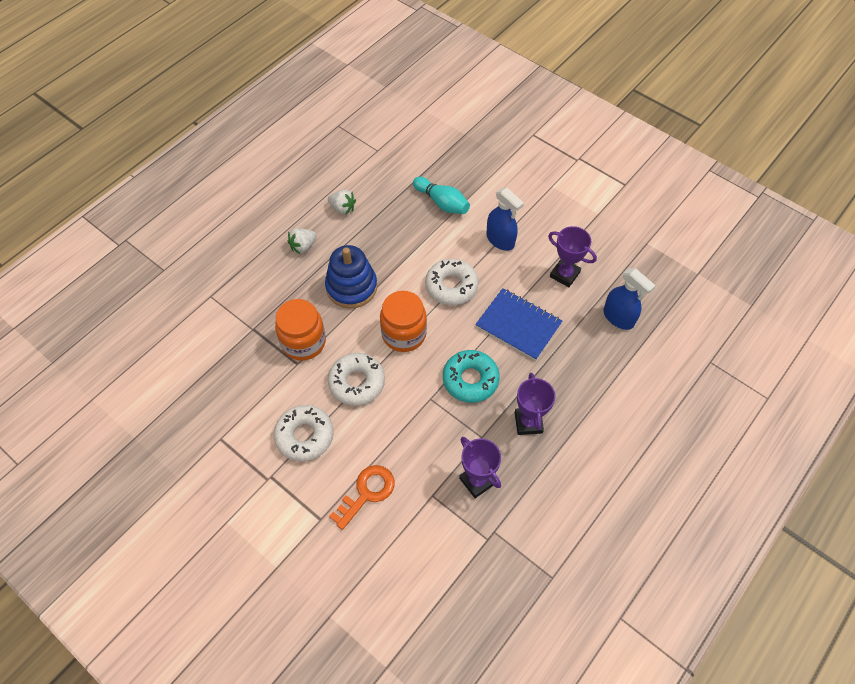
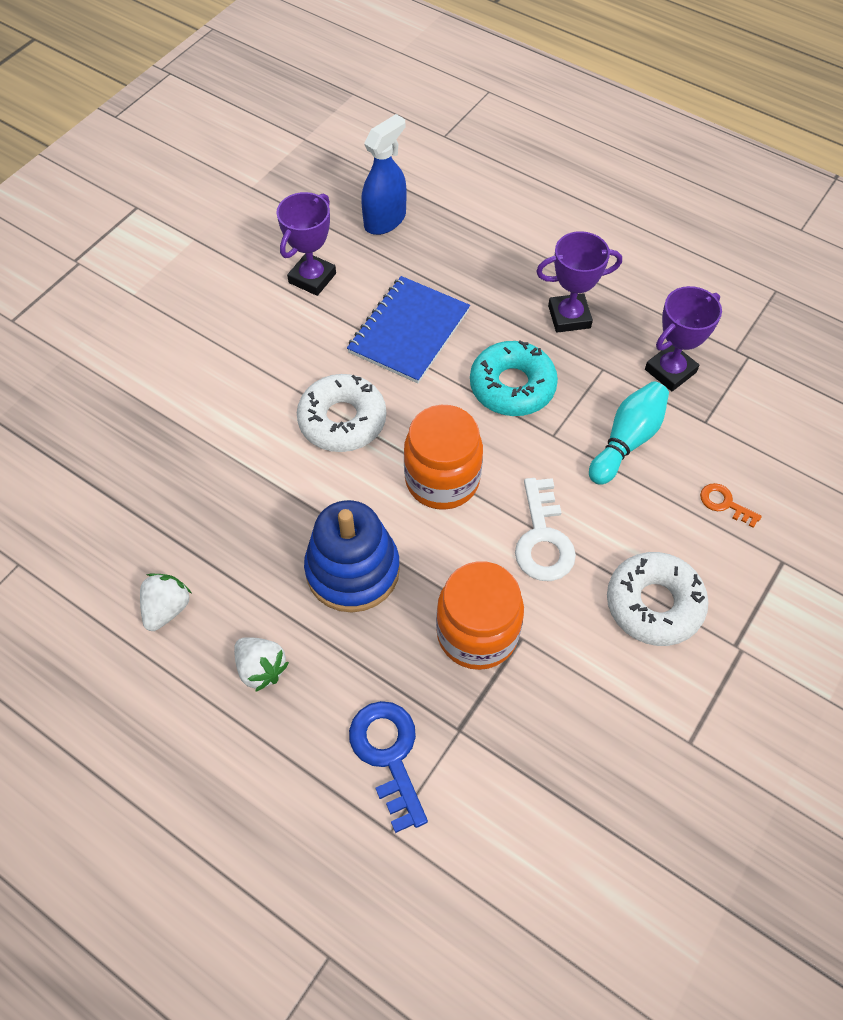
camera: 95 degrees left, 0 degrees up
white donut [328,353,385,406] -> white key [515,478,576,581]
orange key [329,465,395,530] -> orange key [700,483,762,528], size x0.55
turquoise bowling pin [413,177,470,214] -> turquoise bowling pin moved to [589,381,669,485]
blue spray bottle [486,187,524,251] -> none
none -> blue key [349,701,428,833]

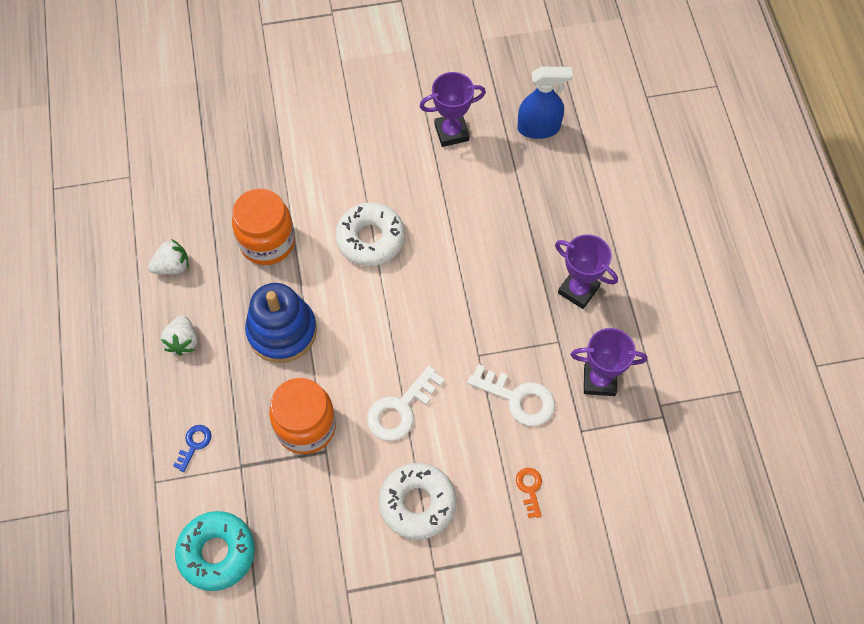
camera: 45 degrees right, 5 degrees up
blue notebook [347,276,470,383] -> none
blue key [349,701,428,833] -> blue key [173,425,212,472], size x0.55
orange jar [404,405,483,510] -> orange jar moved to [232,189,295,265]
turquoise donut [470,341,558,416] -> turquoise donut moved to [175,511,255,591]
turquoise bowling pin [589,381,669,485] -> white key [467,364,555,426]

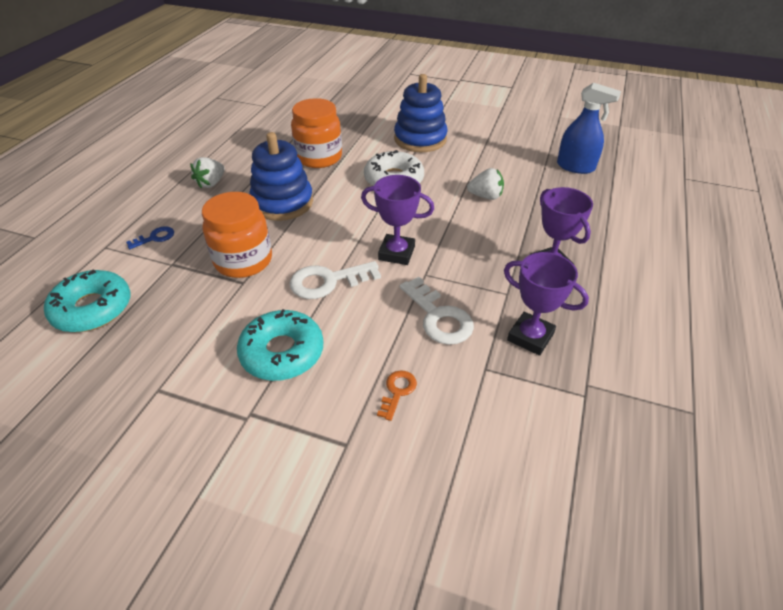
camera: 30 degrees right, 20 degrees down
white strawberry [148,239,189,275] -> white strawberry moved to [467,168,504,200]
white donut [379,463,456,540] -> turquoise donut [237,309,324,381]
purple trophy [420,72,486,147] -> purple trophy moved to [361,175,434,265]
none -> blue stacking toy [394,74,448,152]

